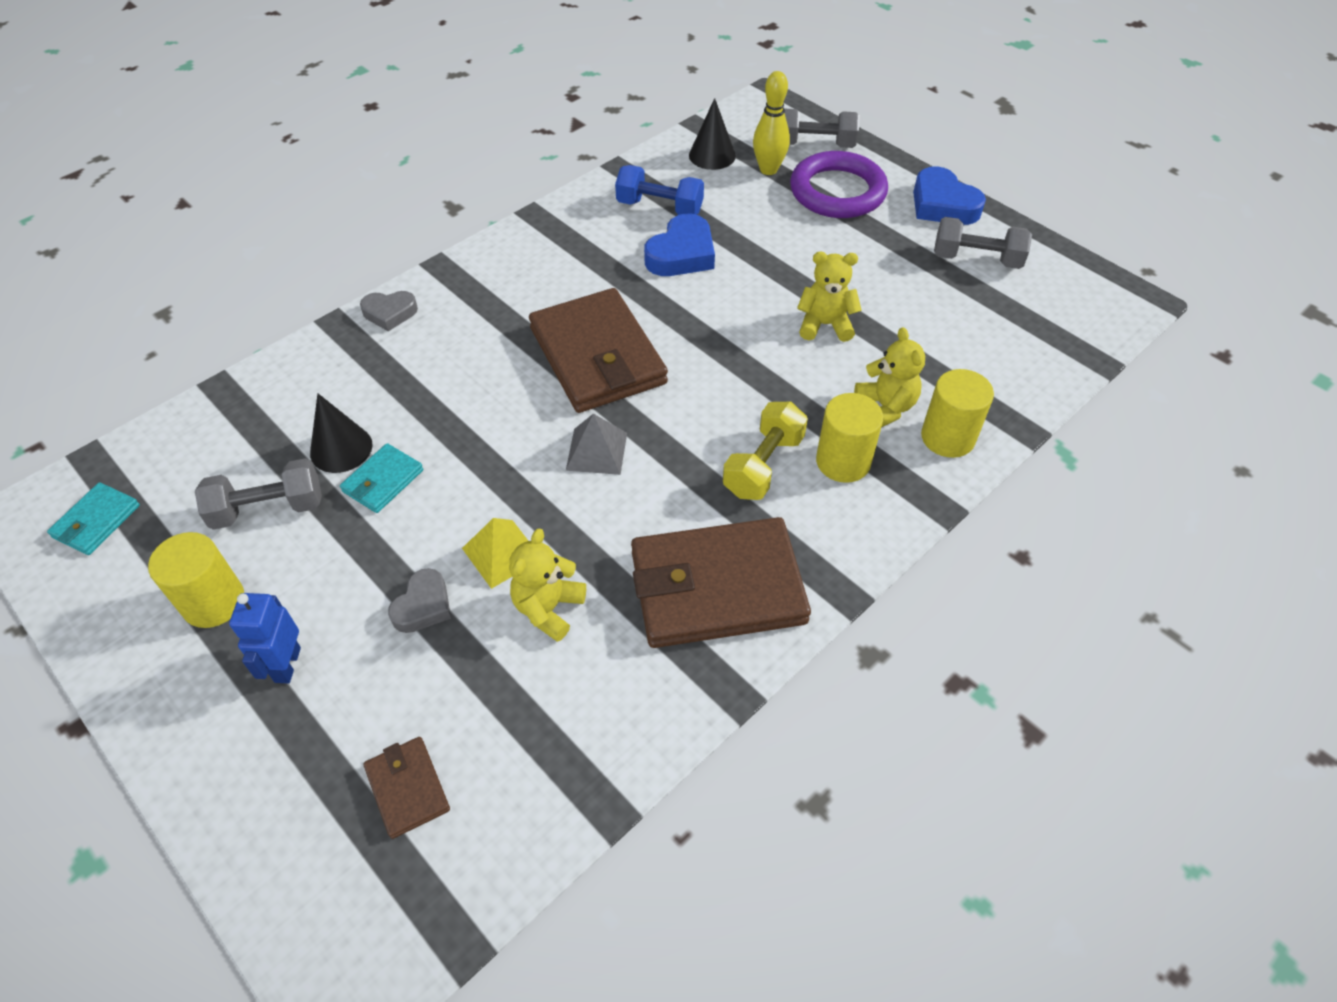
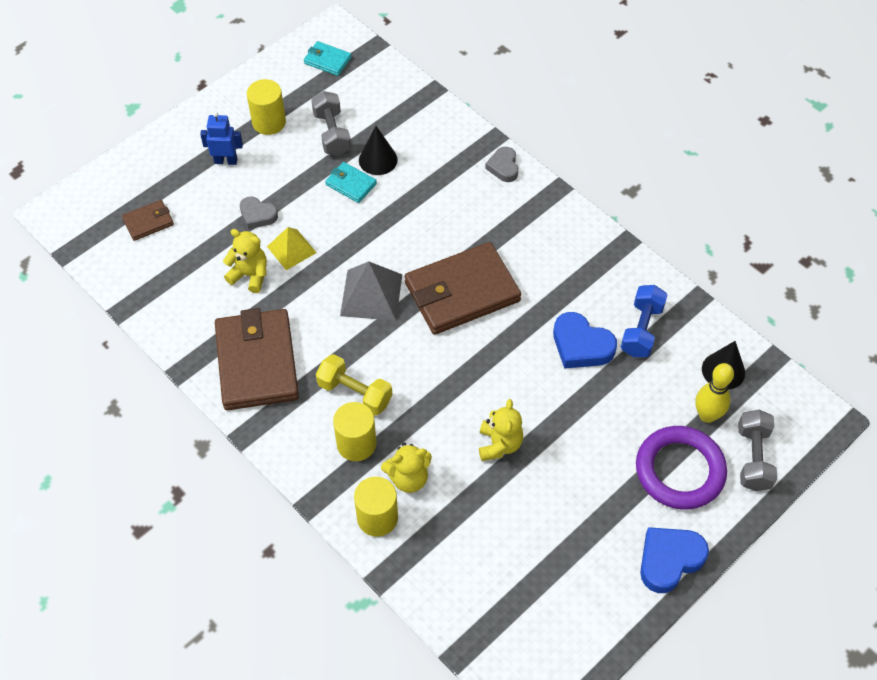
camera: 90 degrees right, 5 degrees up
grey pyramid [566,414,627,475] -> grey pyramid [340,261,402,321], size x1.51
grey dumbbell [934,217,1032,269] -> none

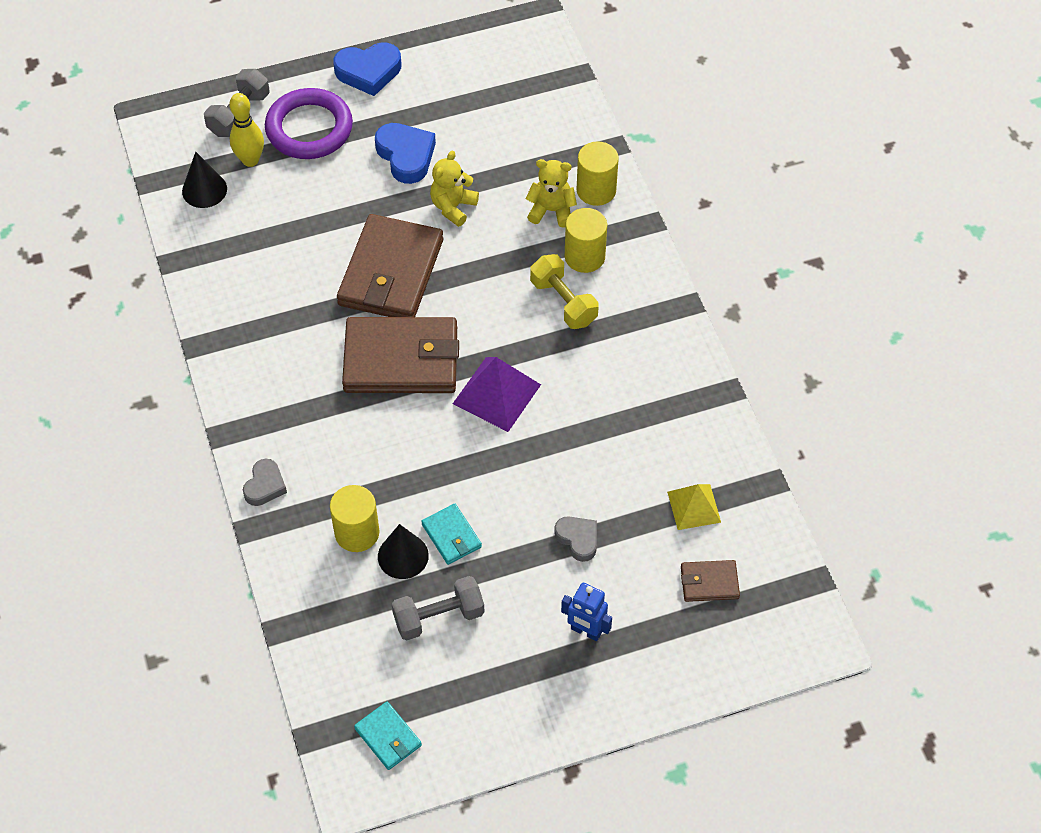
camera: 155 degrees left, 0 degrees up
brown wallet [215,308,299,410] -> brown wallet moved to [337,214,443,317]
yellow teddy bear [223,229,267,293] -> none
yellow cylinder [247,79,286,135] -> yellow cylinder moved to [330,485,380,552]
yellow pyramid [267,227,317,270] -> yellow pyramid moved to [667,484,721,530]
grey dumbbell [311,91,351,156] -> grey dumbbell turned 60 degrees clockwise [392,576,484,640]
grey pyramid [340,261,402,321] -> purple pyramid [453,357,541,432]
blue heart [553,312,617,369] -> blue heart moved to [375,123,436,184]
blue dumbbell [620,285,668,357] -> none

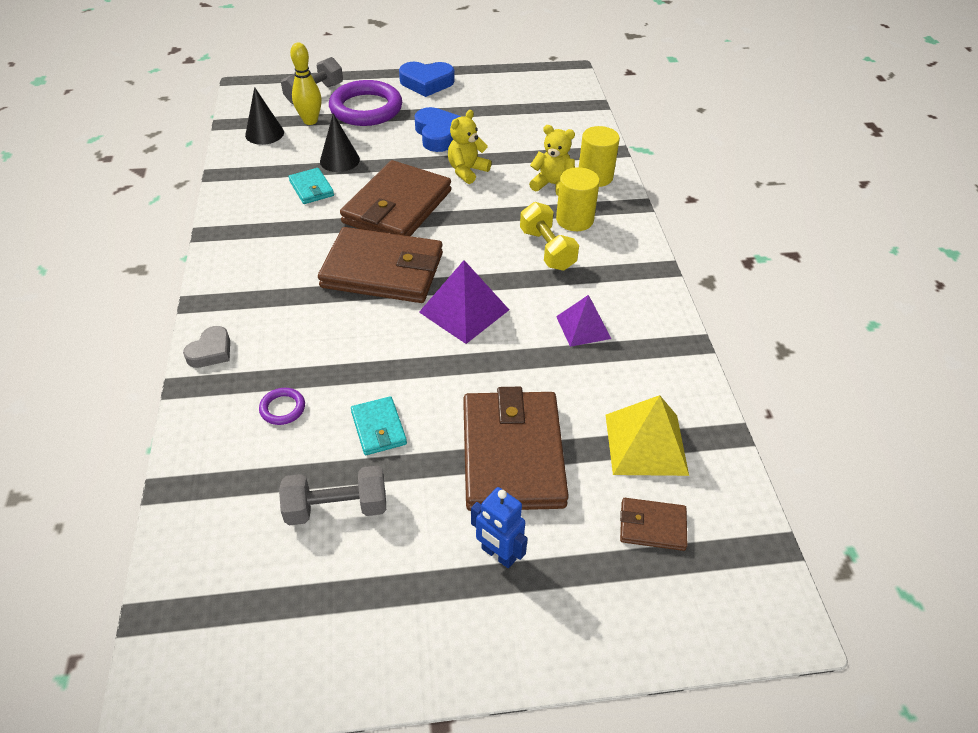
camera: 10 degrees right, 10 degrees down
yellow cylinder [330,485,380,552] -> purple ring [259,388,305,425]
turquoise wallet [354,702,422,770] -> turquoise wallet moved to [288,168,334,204]
black cone [378,524,429,579] -> black cone moved to [320,114,360,172]
grey heart [554,516,597,562] -> brown wallet [463,387,569,511]
yellow pyramid [667,484,721,530] -> yellow pyramid [606,395,689,476], size x1.51
none -> purple pyramid [556,295,611,347]

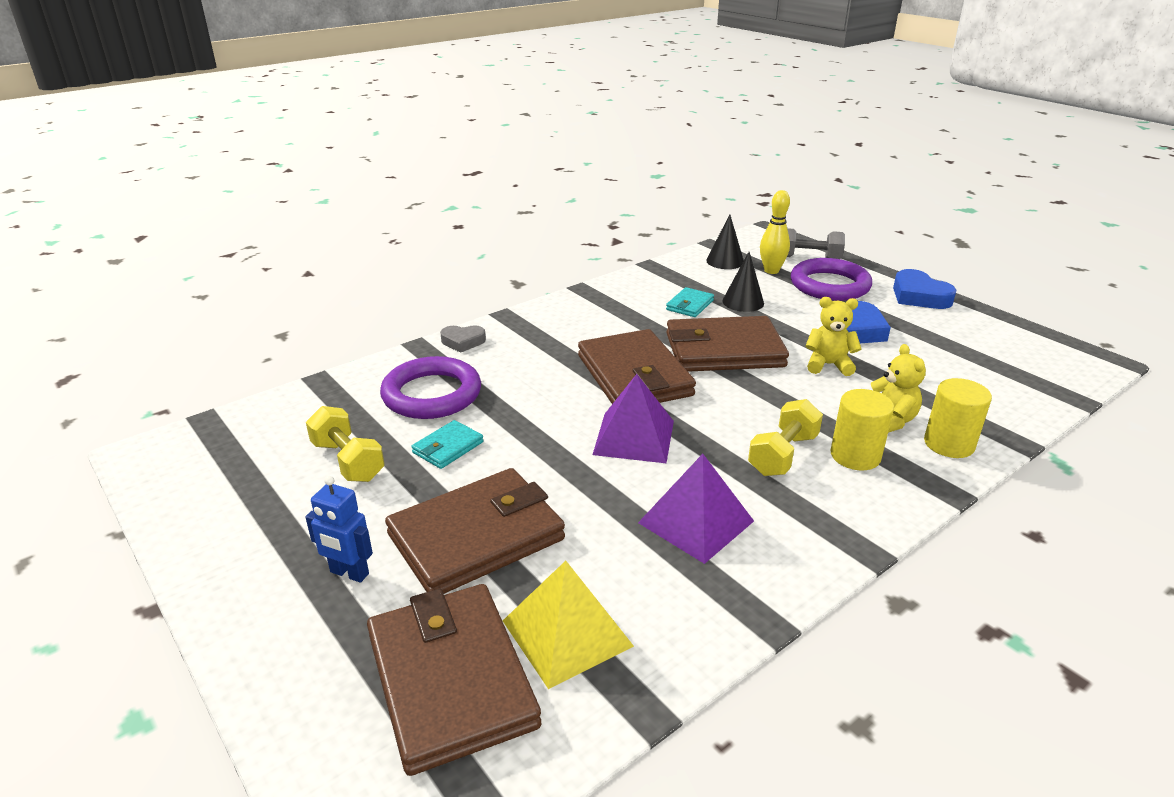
camera: 60 degrees right, 15 degrees down
purple ring [259,388,305,425] -> purple ring [380,356,481,419], size x2.36
grey dumbbell [279,465,386,526] -> yellow dumbbell [306,406,385,482]
blue robot [471,487,528,568] -> blue robot turned 75 degrees counterclockwise [305,476,373,583]
purple pyramid [556,295,611,347] -> purple pyramid [638,454,754,564], size x1.51
brown wallet [620,498,687,551] -> brown wallet [367,584,541,776], size x2.17

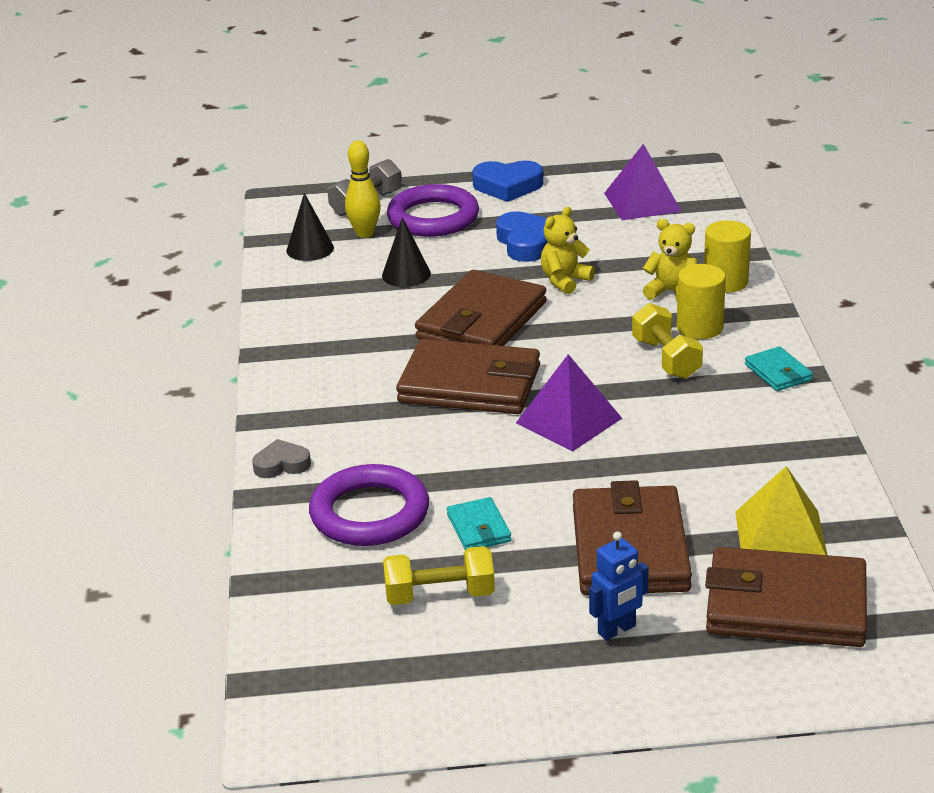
camera: 55 degrees left, 0 degrees up
grey heart [440,325,486,353] -> grey heart turned 135 degrees counterclockwise [252,439,311,478]
purple pyramid [638,454,754,564] -> purple pyramid moved to [604,144,682,220]
turquoise wallet [666,287,714,317] -> turquoise wallet moved to [745,346,813,391]

